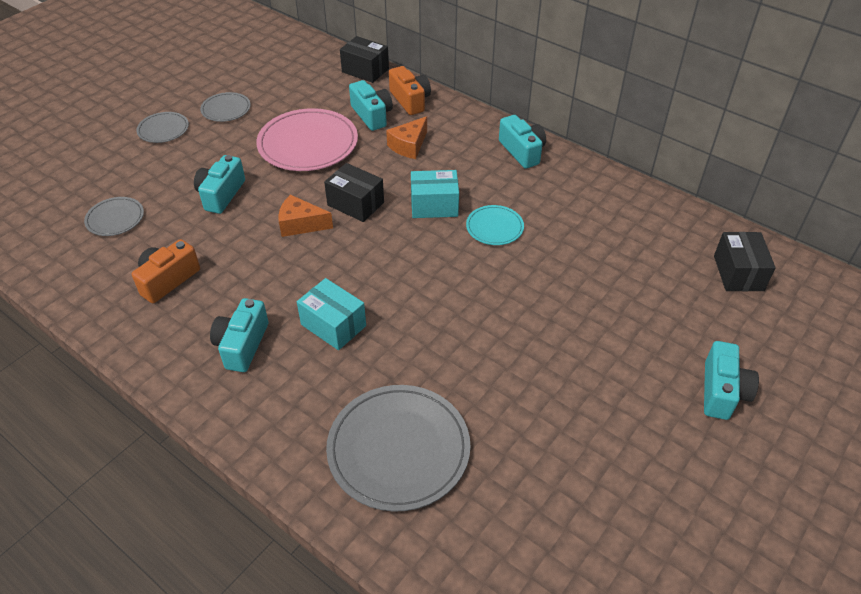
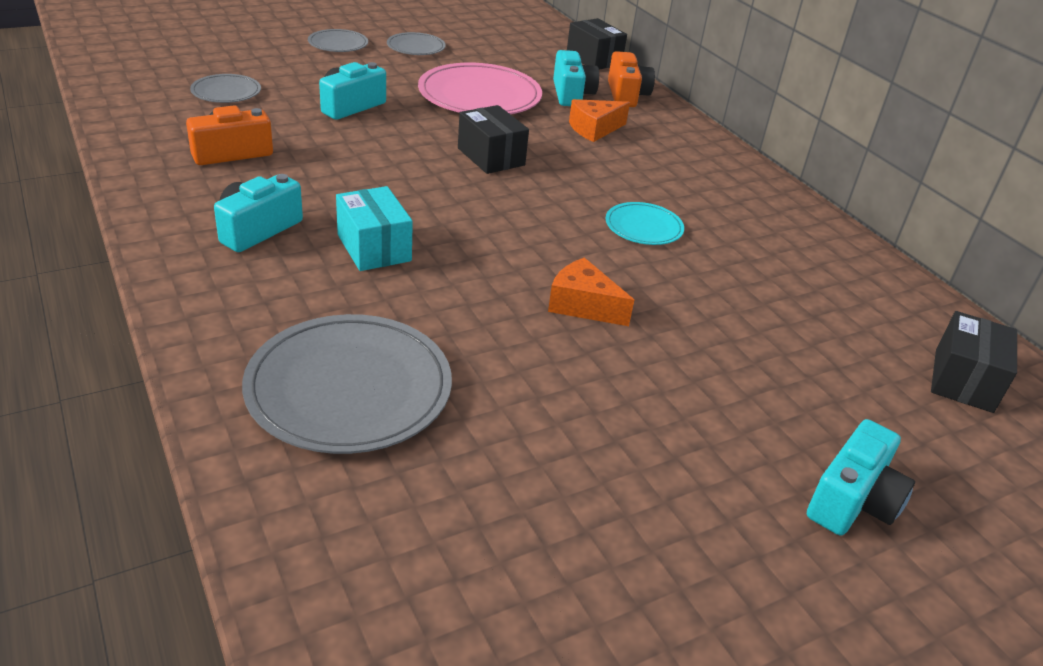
camera: 20 degrees right, 10 degrees down
orange cheese [278,195,333,237] -> orange cheese moved to [548,257,634,326]
turquoise box [411,170,459,218] -> none
turquoise camera [499,115,546,169] -> none

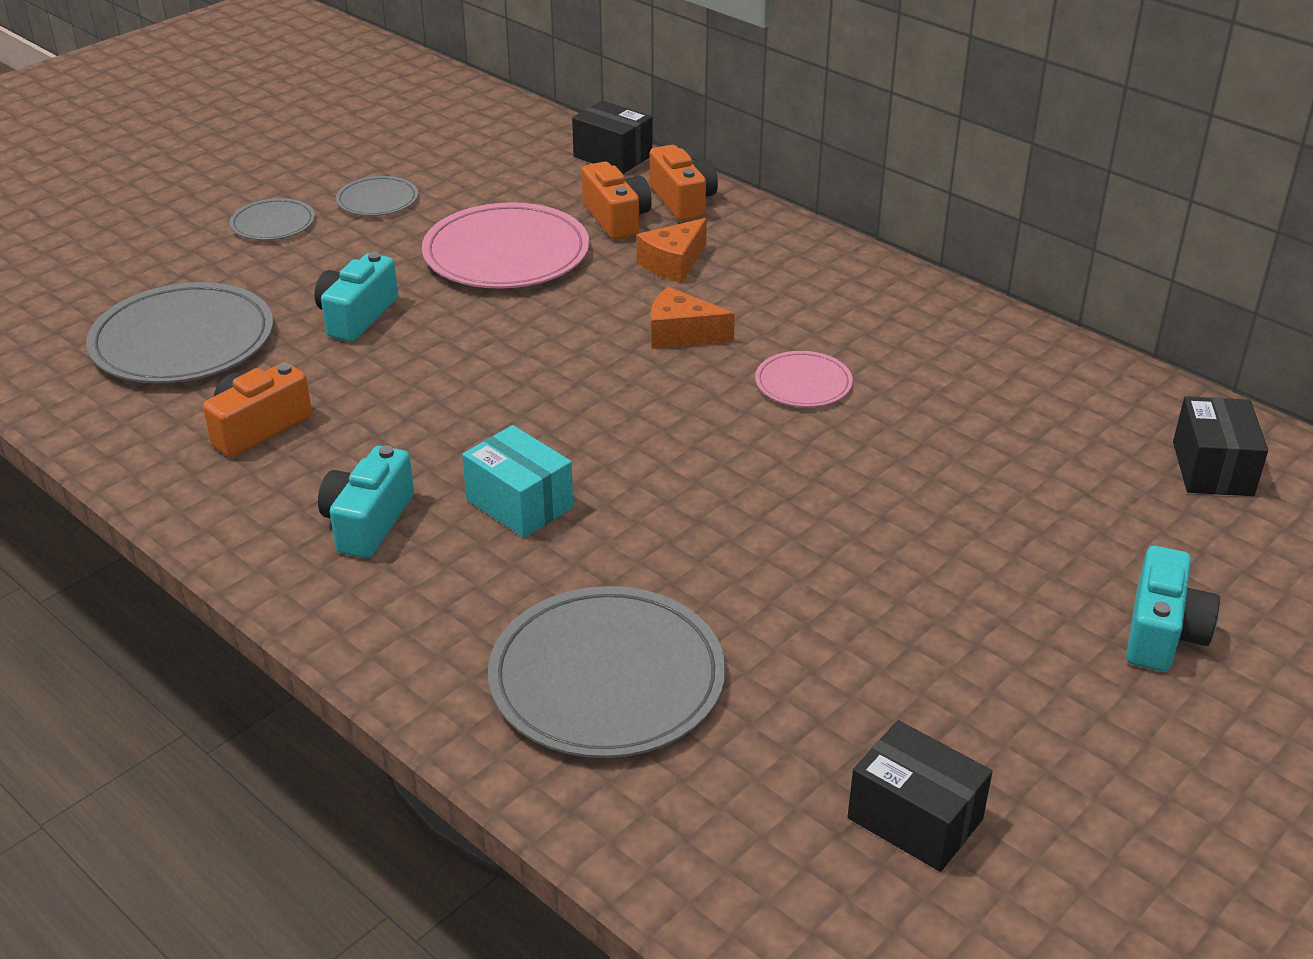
camera: 15 degrees left, 0 degrees up
grey plate [190,74,261,103] -> grey plate [86,282,273,383], size x1.93
black box [458,105,529,174] -> black box moved to [848,720,992,872]
orange cheese [548,257,634,326] -> orange cheese moved to [651,287,735,349]
turquoise camera [553,50,599,106] -> orange camera [582,161,652,240]
turquoise plate [606,202,684,245] -> pink plate [755,351,853,407]

